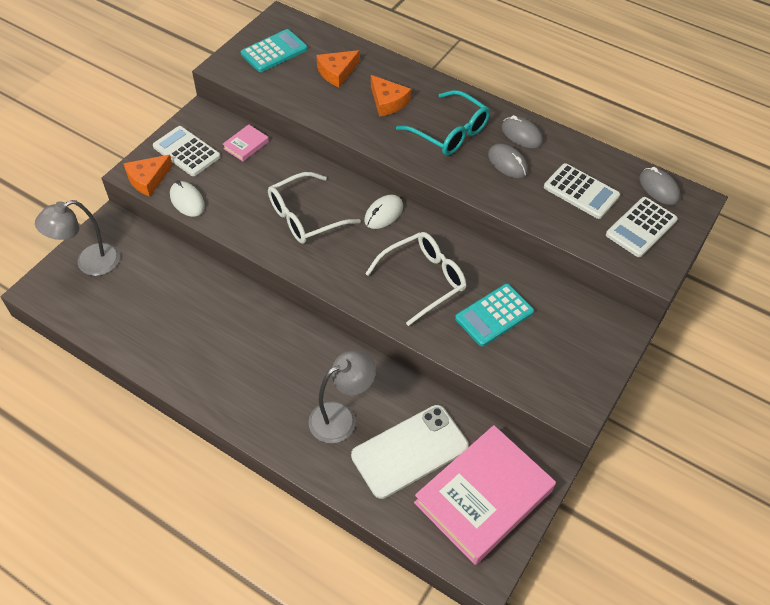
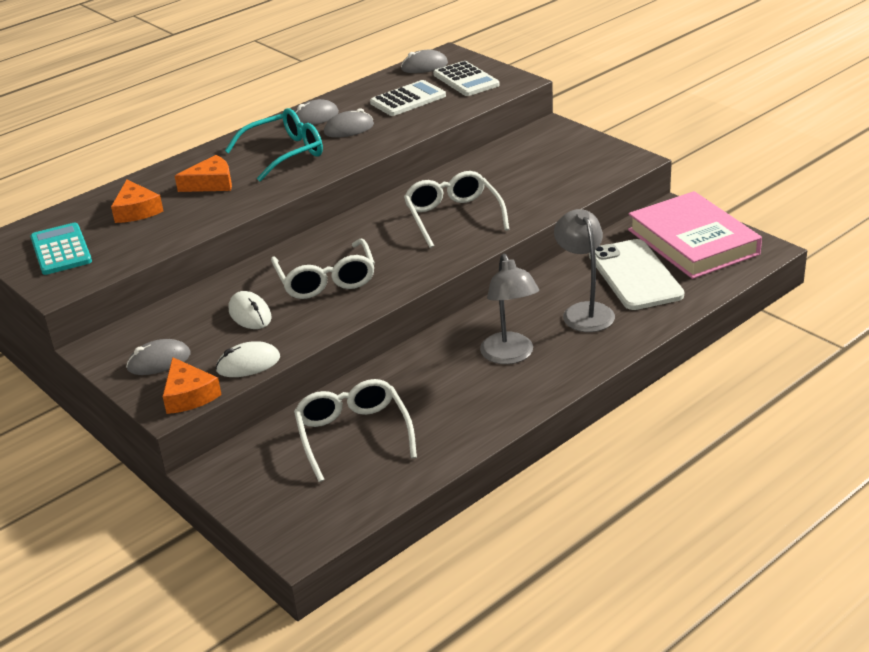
camera: 70 degrees left, 20 degrees down
grey lamp [35,200,120,276] -> grey lamp moved to [480,254,539,364]
white calculator [153,126,220,176] -> grey mouse [126,339,191,375]
pink book [223,124,269,162] -> none
white mouse [364,195,403,229] -> white mouse moved to [229,291,272,329]
turquoise calculator [455,284,534,347] -> none
none -> white glasses [294,379,417,482]

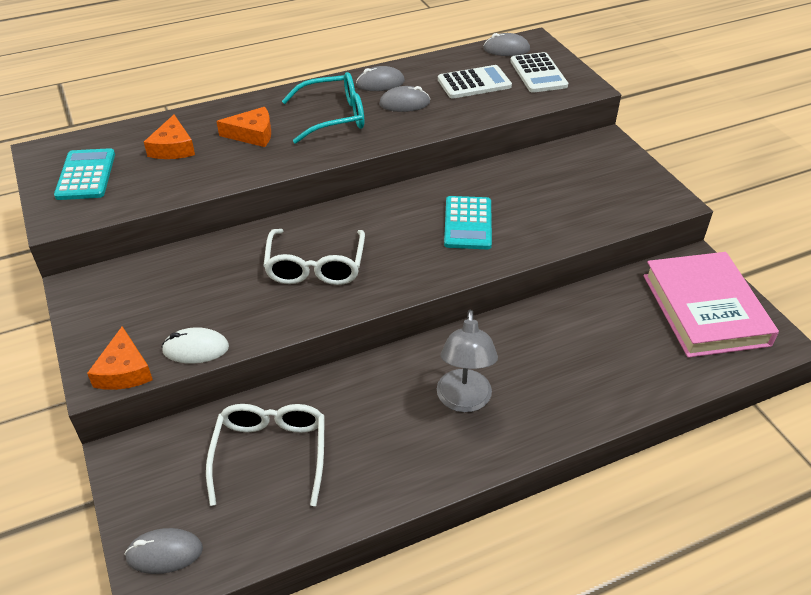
camera: 15 degrees right, 10 degrees up
grey mouse [126,339,191,375] -> grey mouse moved to [124,528,203,574]
white mouse [229,291,272,329] -> none
white glasses [404,171,509,248] -> turquoise calculator [444,196,492,249]
grey lamp [554,209,615,332] -> none
white phone [589,239,684,310] -> none

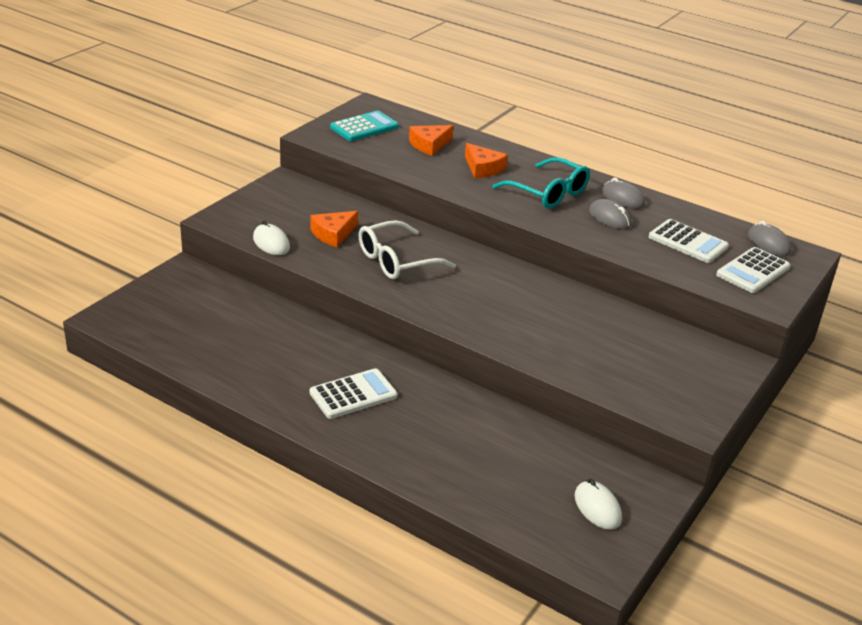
camera: 55 degrees right, 10 degrees down
orange cheese [87,326,153,390] -> orange cheese moved to [310,211,358,247]
grey mouse [124,528,203,574] -> none
white glasses [206,404,325,506] -> none
grey lamp [437,310,498,412] -> white calculator [310,368,397,419]
turquoise calculator [444,196,492,249] -> none
pink book [644,252,779,358] -> white mouse [574,479,622,530]

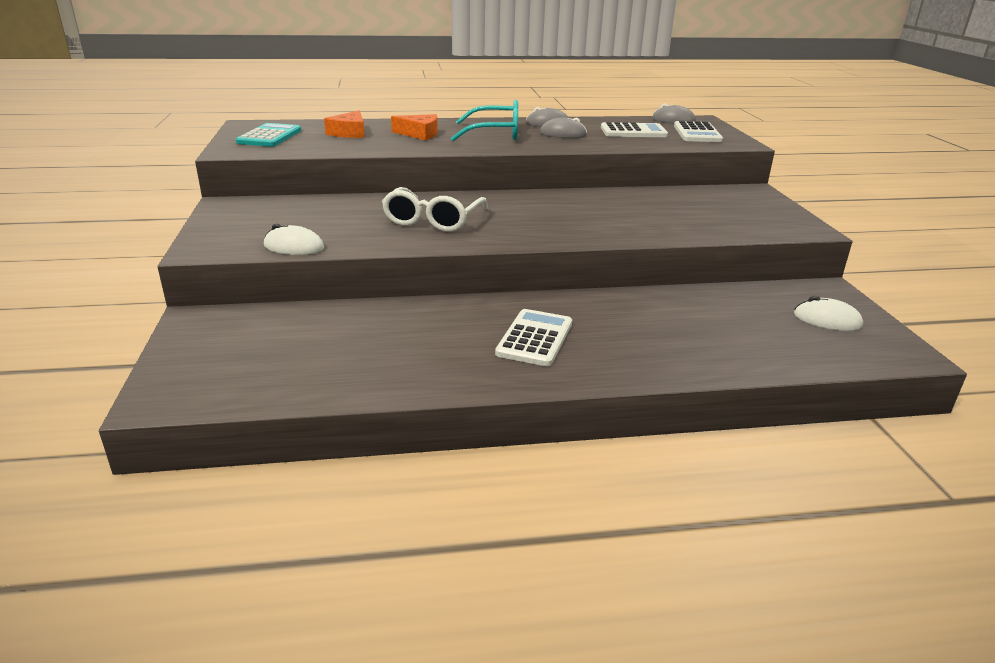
camera: 40 degrees left, 5 degrees down
orange cheese [310,211,358,247] -> none

